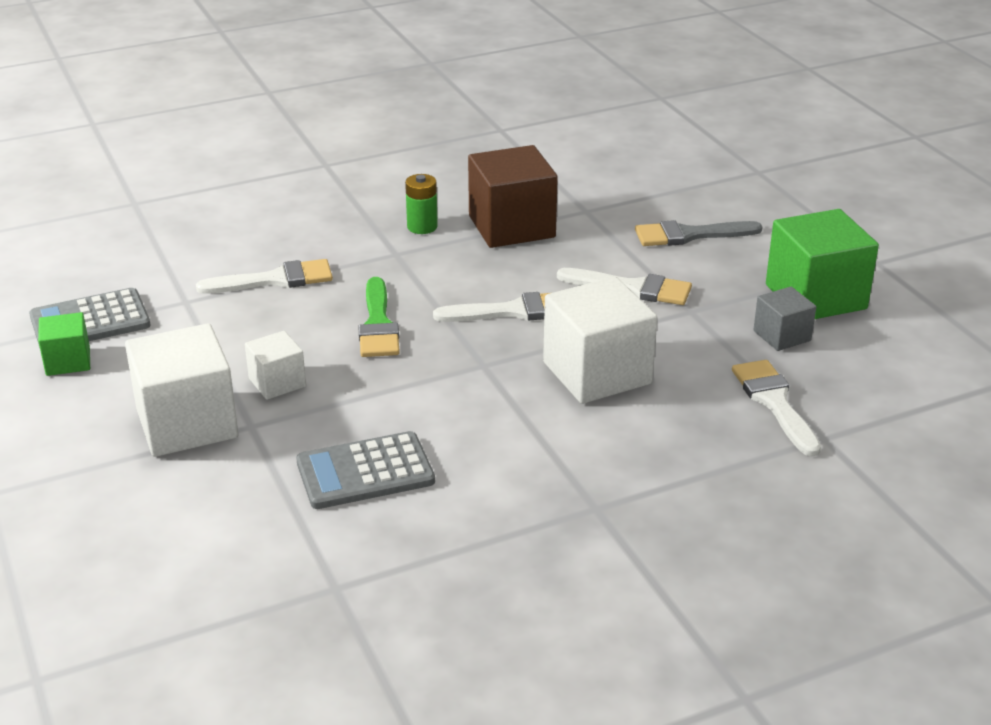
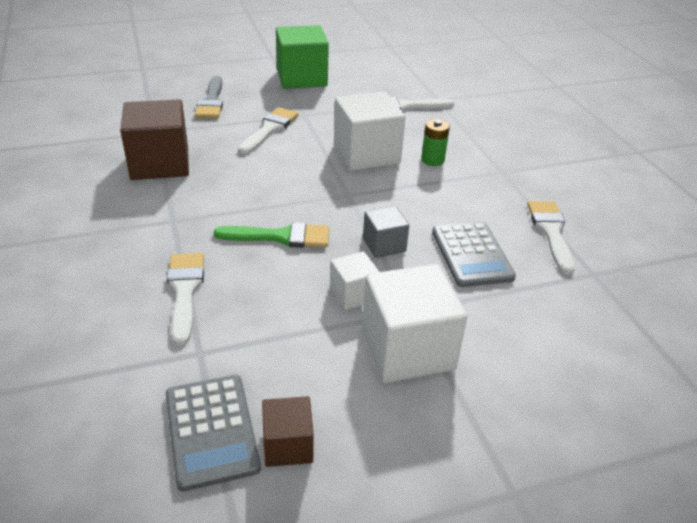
camera: 85 degrees left, 5 degrees up
green cube [38,312,90,376] -> brown cube [262,396,314,467]
green battery [405,174,438,234] -> green battery moved to [421,119,450,166]
white brush [433,292,550,322] -> white brush moved to [527,201,575,274]
grey cube [753,287,816,351] -> grey cube moved to [363,206,409,258]

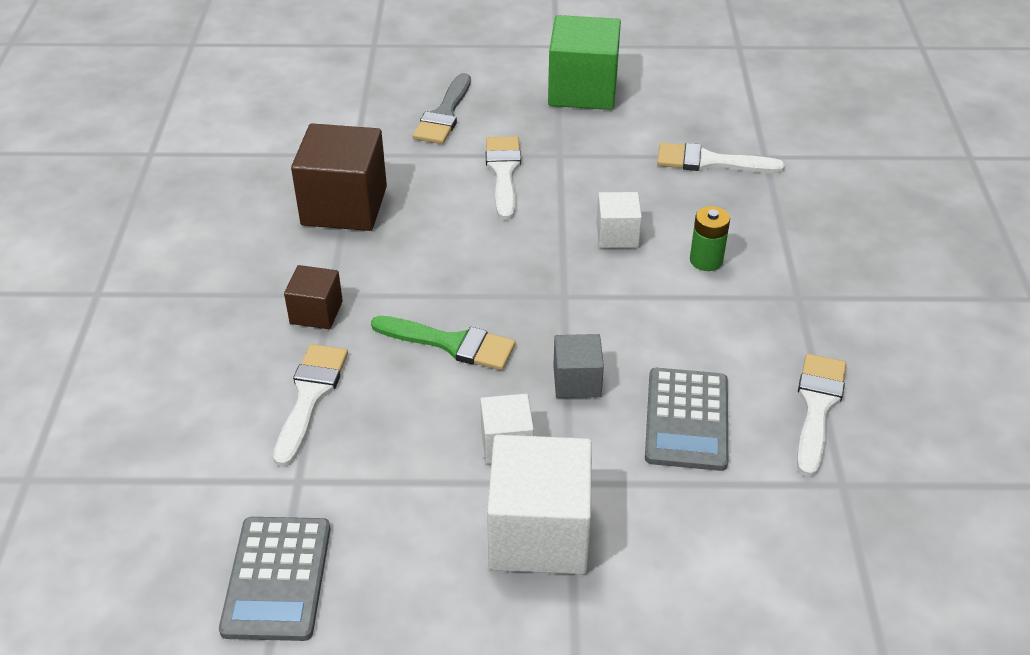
camera: 20 degrees right, 5 degrees up
white brush [238,107,298,154] -> white brush turned 45 degrees counterclockwise [486,136,521,220]
brown cube [262,396,314,467] -> brown cube moved to [284,265,343,329]
white cube [334,91,406,171] -> white cube [597,192,642,248], size x0.53

